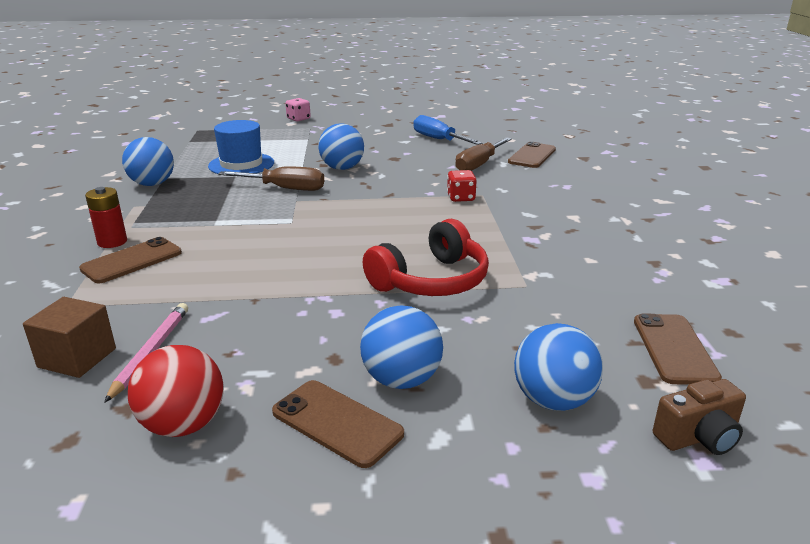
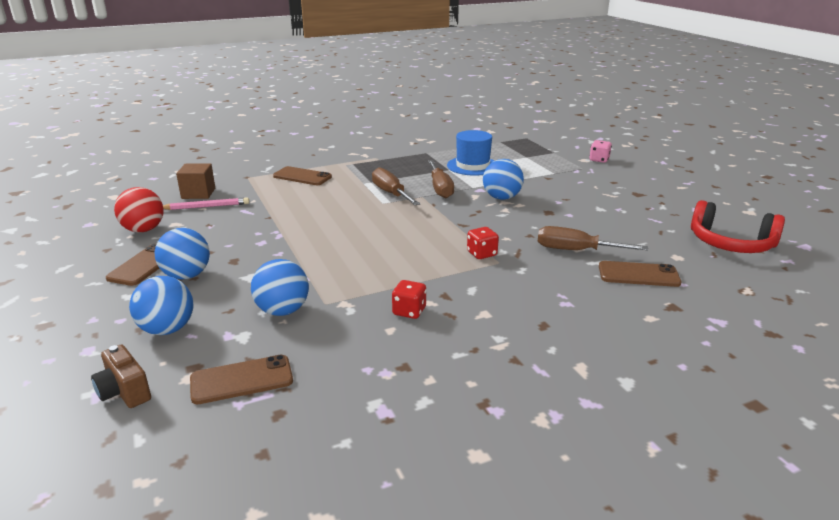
camera: 70 degrees right, 0 degrees up
red battery [85,187,127,248] -> none
blue ball [122,137,174,186] -> blue ball moved to [251,259,309,316]
red headphones [363,219,489,296] -> red headphones moved to [691,200,785,253]
blue screwdriver [413,115,482,145] -> none
none -> brown screwdriver [372,167,420,205]
none -> red dice [392,280,426,319]

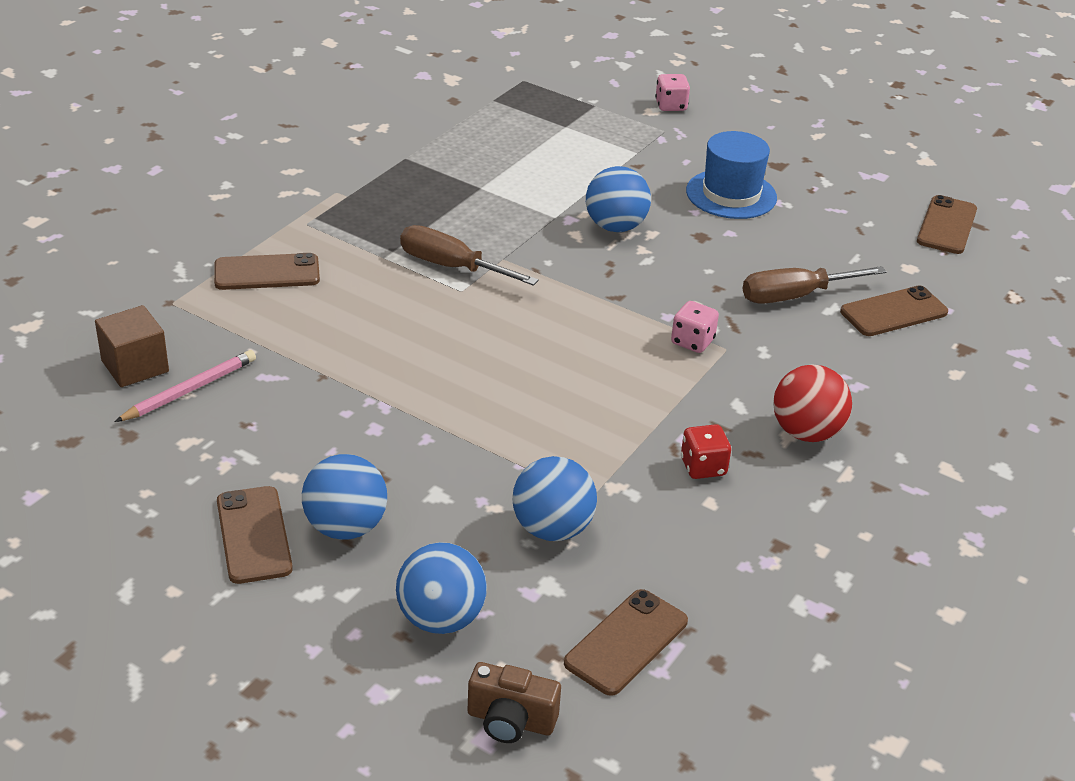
camera: 35 degrees left, 10 degrees up
red ball [114,187,164,232] -> red ball moved to [773,364,852,442]
brown screwdriver [428,160,454,198] -> none
blue hat [447,130,494,176] -> blue hat moved to [686,131,777,219]
red dice [467,227,499,259] -> pink dice [671,301,719,353]
red headphones [691,200,785,253] -> brown phone [917,195,977,254]

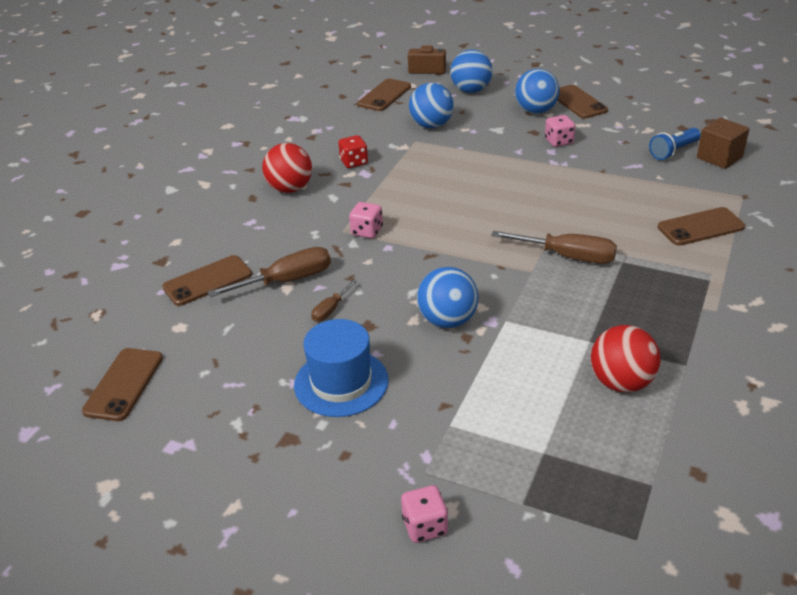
camera: 175 degrees right, 0 degrees up
pink pencil [115,350,256,422] -> blue flashlight [649,128,701,160]
none -> brown screwdriver [311,280,357,322]
none -> pink dice [545,115,575,147]
none -> red ball [591,325,661,393]

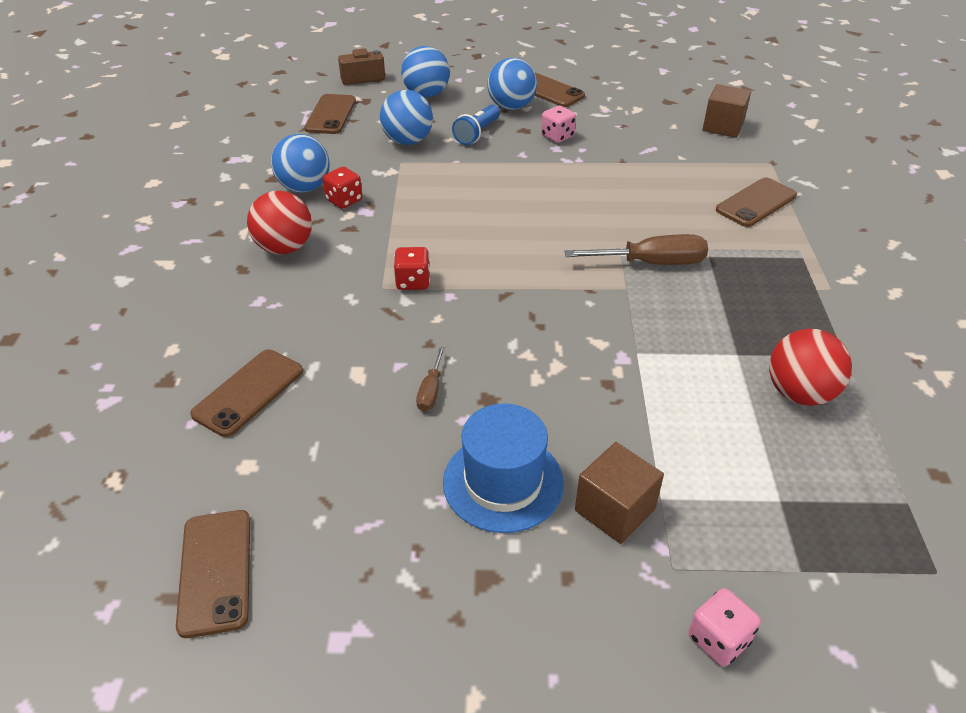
camera: 25 degrees left, 5 degrees up
brown screwdriver [207,247,331,297] -> none
pink dice [349,202,383,238] -> red dice [394,247,430,290]
blue ball [417,267,478,328] -> blue ball moved to [271,134,330,193]
blue flashlight [649,128,701,160] -> blue flashlight moved to [452,105,500,145]
none -> brown cube [575,442,664,544]

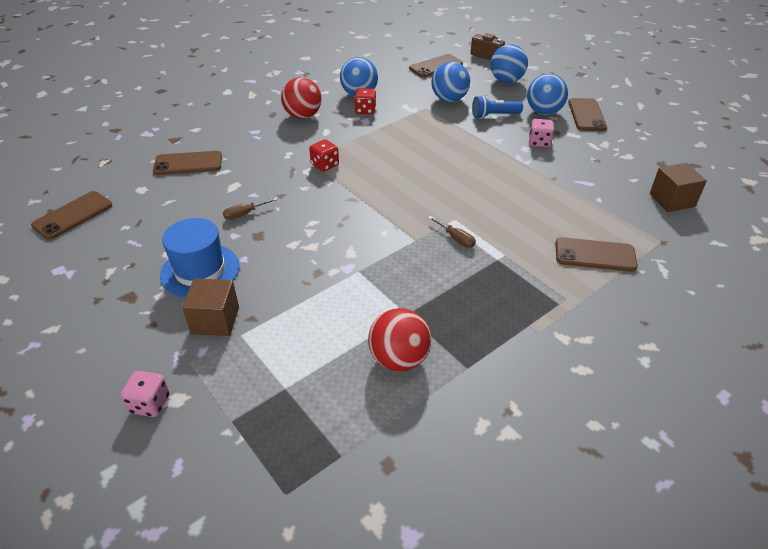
camera: 50 degrees right, 0 degrees up
brown screwdriver [565,234,708,265] -> brown screwdriver [428,216,476,248], size x0.52

